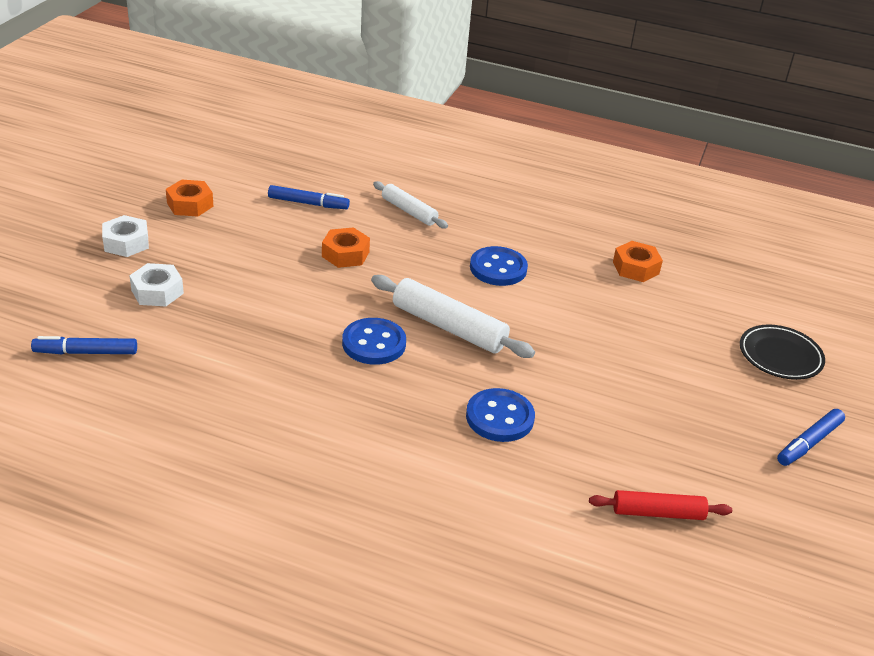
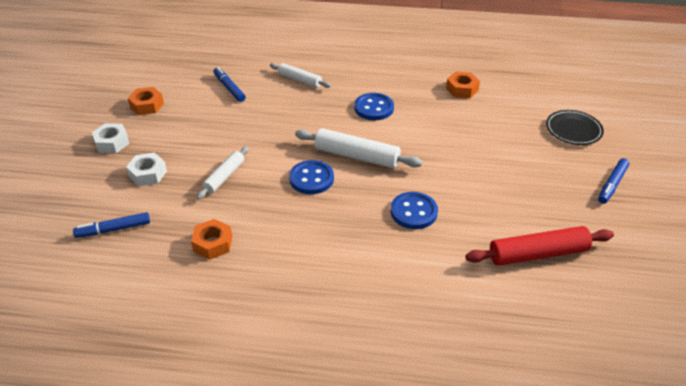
camera: 10 degrees left, 5 degrees up
blue marker [268,185,350,209] -> blue marker turned 120 degrees counterclockwise [214,67,246,102]
orange nut [322,227,370,268] -> orange nut moved to [191,219,232,260]
red rolling pin [589,490,732,520] -> red rolling pin [465,226,614,266], size x1.61
none -> white rolling pin [197,146,249,199]

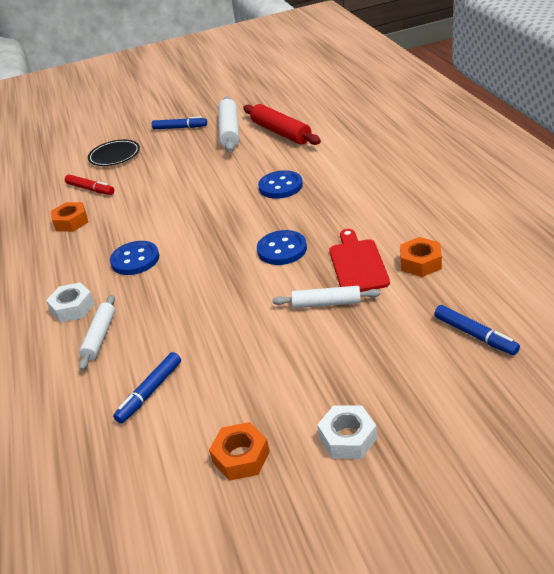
camera: 110 degrees left, 5 degrees down
white nut [126,152,167,186] -> white nut moved to [46,282,95,322]
white rolling pin [295,128,423,168] -> white rolling pin moved to [218,96,240,152]
none -> red marker [65,174,114,195]
none -> red cutting board [329,229,390,292]

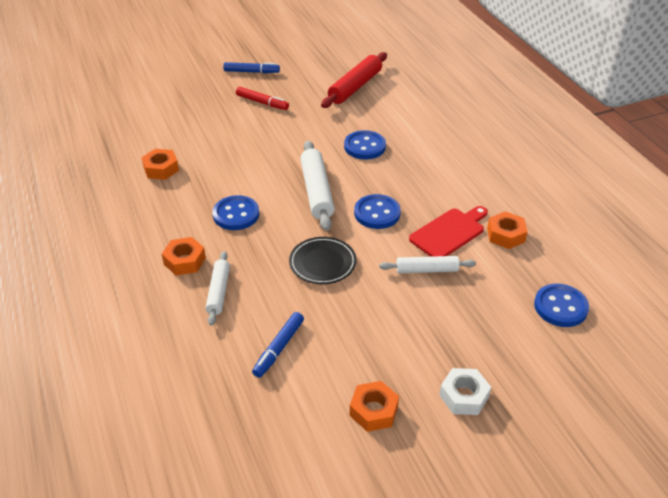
camera: 10 degrees left, 5 degrees up
white nut [46,282,95,322] -> orange nut [162,237,206,276]
red marker [65,174,114,195] -> red marker moved to [236,87,289,110]
black plate [88,140,140,166] -> black plate moved to [289,237,357,284]
white rolling pin [218,96,240,152] -> white rolling pin moved to [300,141,335,231]
red rolling pin [243,104,321,145] -> red rolling pin turned 75 degrees clockwise [321,52,387,108]
red cutting board [329,229,390,292] -> red cutting board turned 60 degrees clockwise [409,206,488,257]
blue marker [434,305,520,355] -> blue button [534,284,589,327]

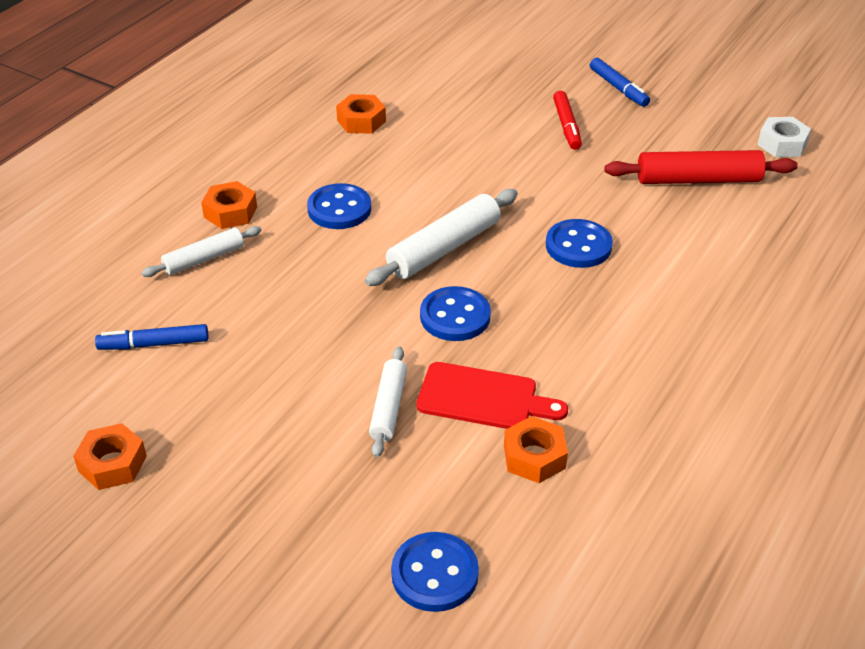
camera: 55 degrees right, 0 degrees up
black plate [289,237,357,284] -> none
white rolling pin [379,256,476,274] -> white rolling pin turned 45 degrees clockwise [369,346,407,458]
white nut [439,368,491,415] -> white nut moved to [757,117,811,157]

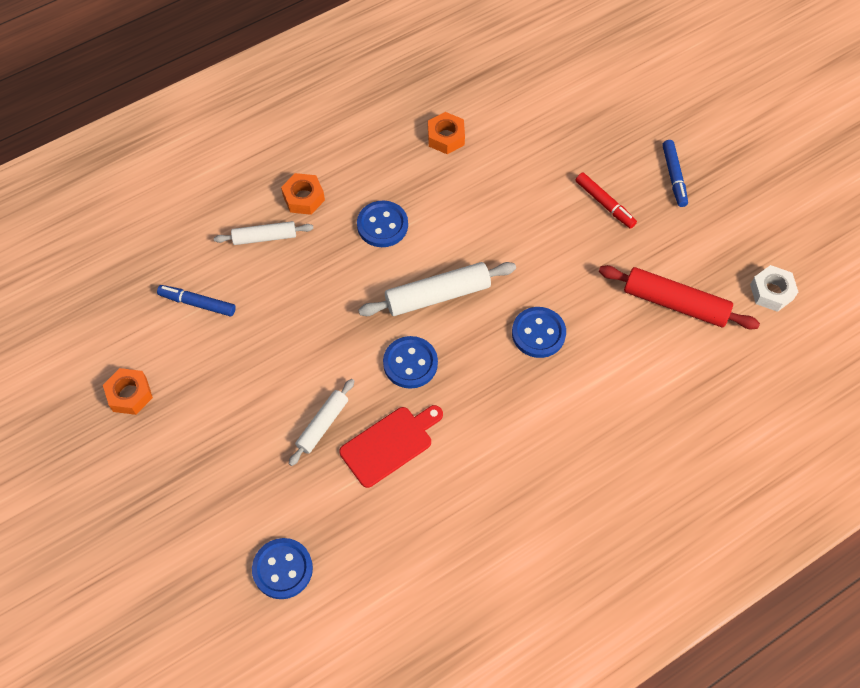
camera: 25 degrees right, 20 degrees up
red cutting board [416,362,568,429] -> red cutting board turned 75 degrees counterclockwise [339,405,443,488]
orange nut [504,416,568,483] -> none
red marker [553,91,582,150] -> red marker turned 60 degrees counterclockwise [576,173,637,229]

